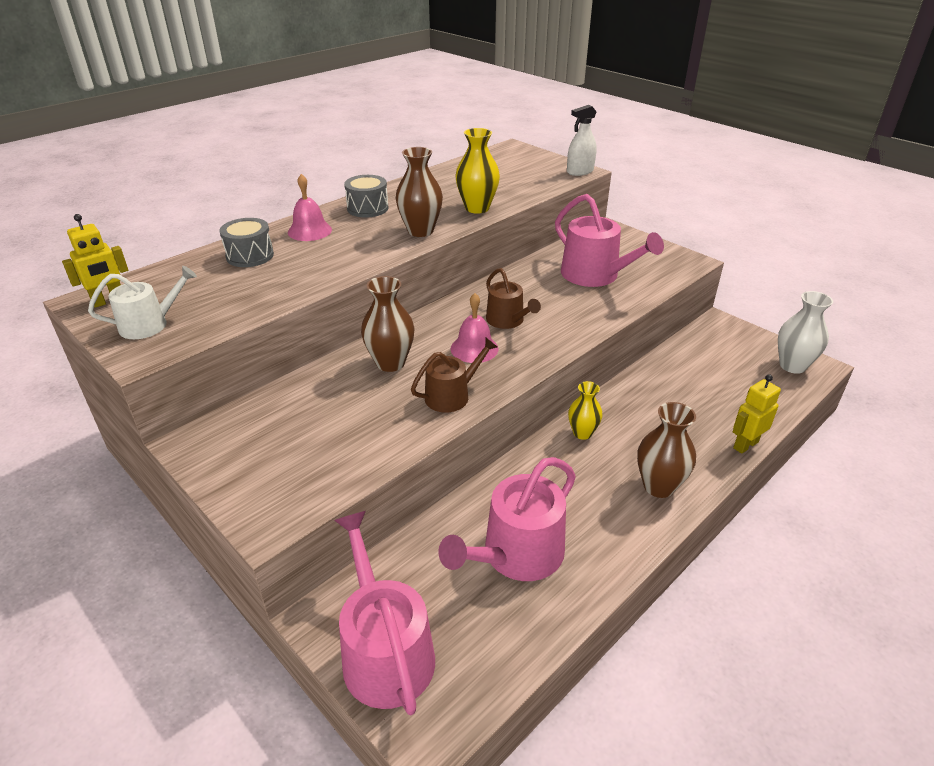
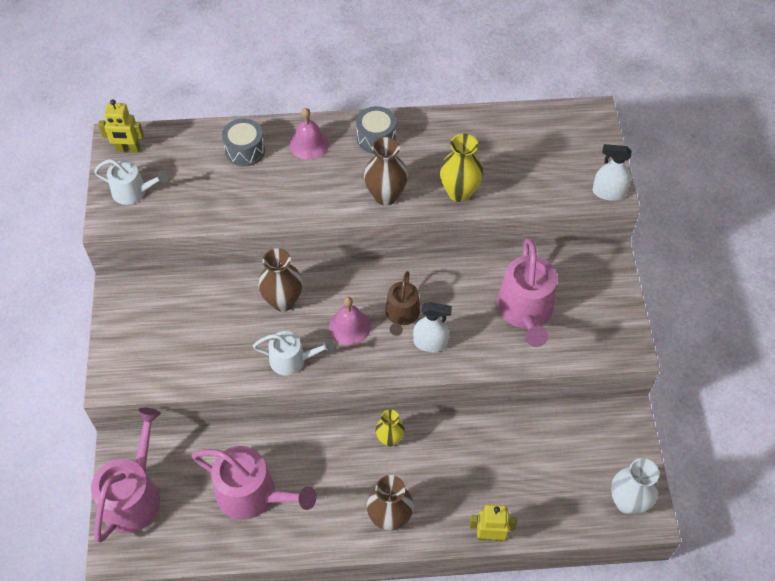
camera: 40 degrees right, 20 degrees up
brown watering can [411,338,497,413] -> white watering can [253,331,334,376]
pink watering can [438,457,576,581] -> pink watering can turned 150 degrees counterclockwise [192,446,316,520]
none -> white spray bottle [413,302,452,352]

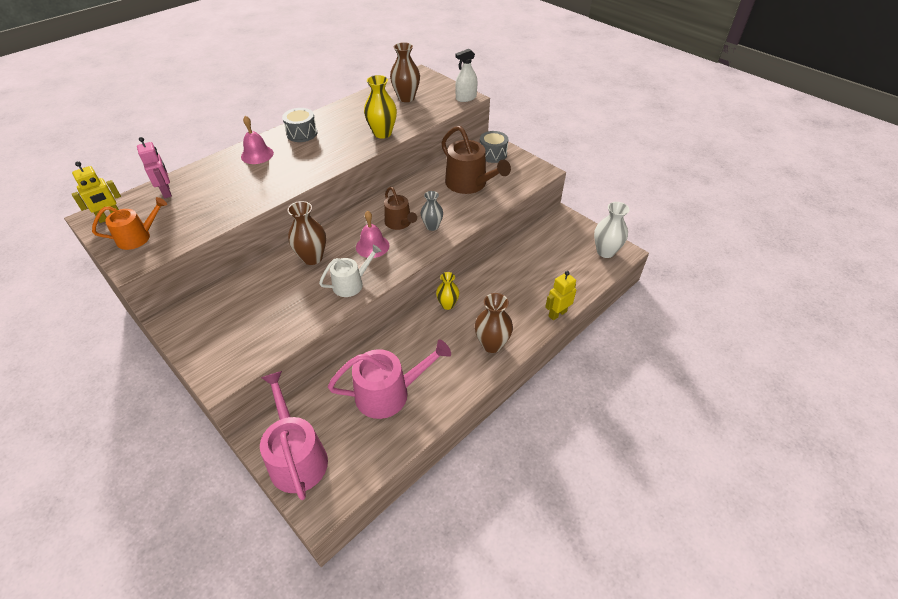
camera: 40 degrees left, 10 degrees down
white watering can [94,159,168,205] -> orange watering can [92,197,167,250]
grey drum [222,119,265,167] -> grey drum moved to [480,131,508,163]
brown vase [364,137,408,206] -> brown vase moved to [390,42,420,102]
white spray bottle [413,302,452,352] -> grey vase [421,191,443,231]
pink watering can [497,238,557,347] -> brown watering can [441,126,511,194]
none -> pink robot [137,137,172,198]

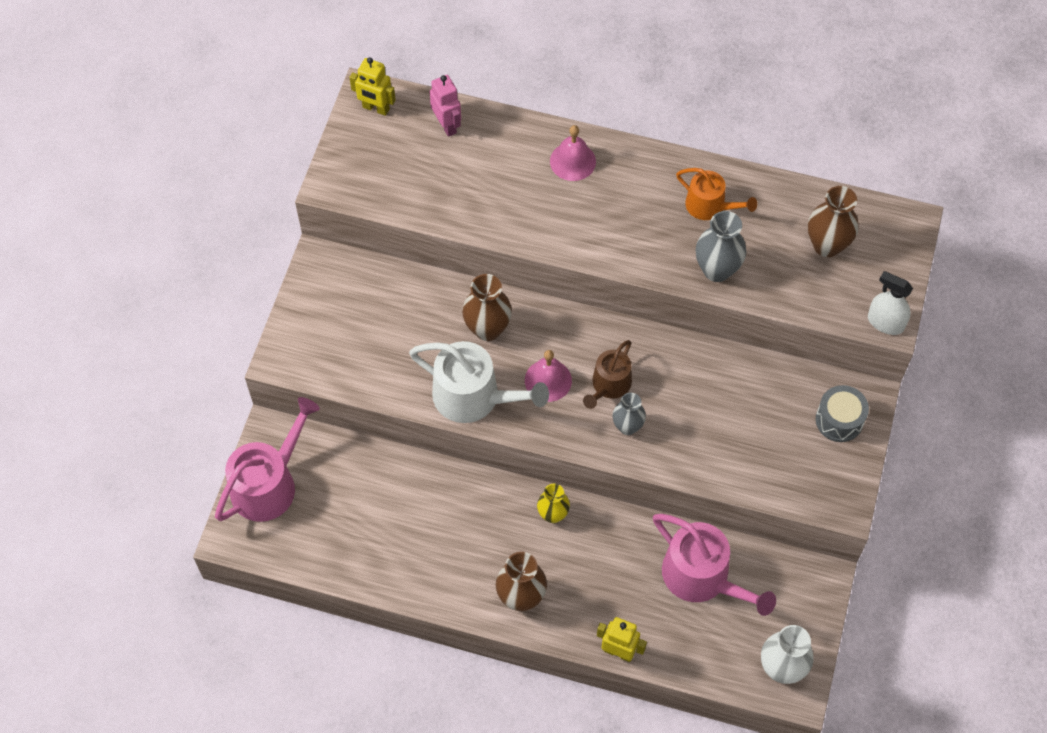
camera: 60 degrees right, 15 degrees up
orange watering can [92,197,167,250] -> orange watering can moved to [676,168,757,220]
pink robot [137,137,172,198] -> pink robot turned 60 degrees counterclockwise [429,75,461,137]
grey drum [282,108,317,142] -> none
white watering can [319,245,382,297] -> white watering can [409,341,549,423], size x1.65
pink watering can [328,340,451,419] -> pink watering can moved to [653,514,776,616]
yellow vase [364,75,397,139] -> grey vase [696,211,746,282]
brown watering can [441,126,511,194] -> none

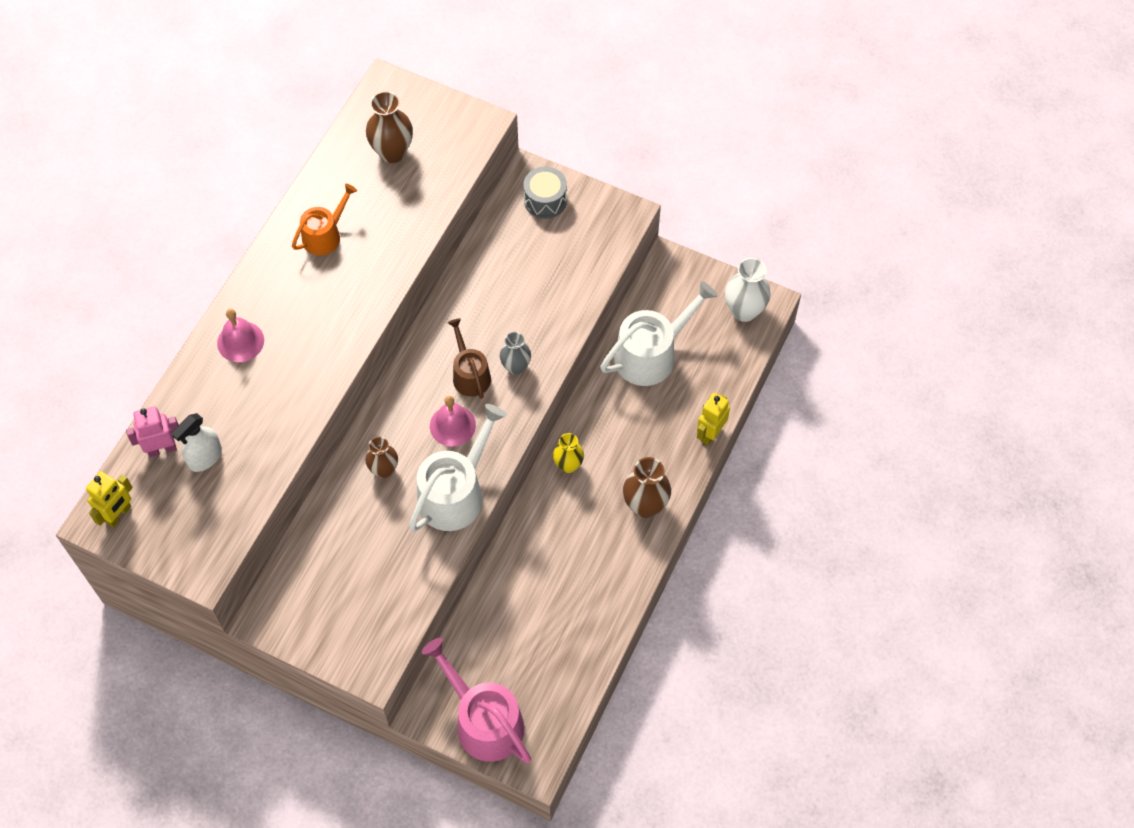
camera: 80 degrees left, 0 degrees up
brown vase [462,274,512,341] -> brown vase [365,436,398,478], size x0.66
brown watering can [583,340,632,409] -> brown watering can turned 150 degrees counterclockwise [448,318,491,399]
pink watering can [653,514,776,616] -> white watering can [600,281,717,386]
grey vase [696,211,746,282] -> none
white spray bottle [868,271,913,335] -> white spray bottle moved to [171,413,222,472]

